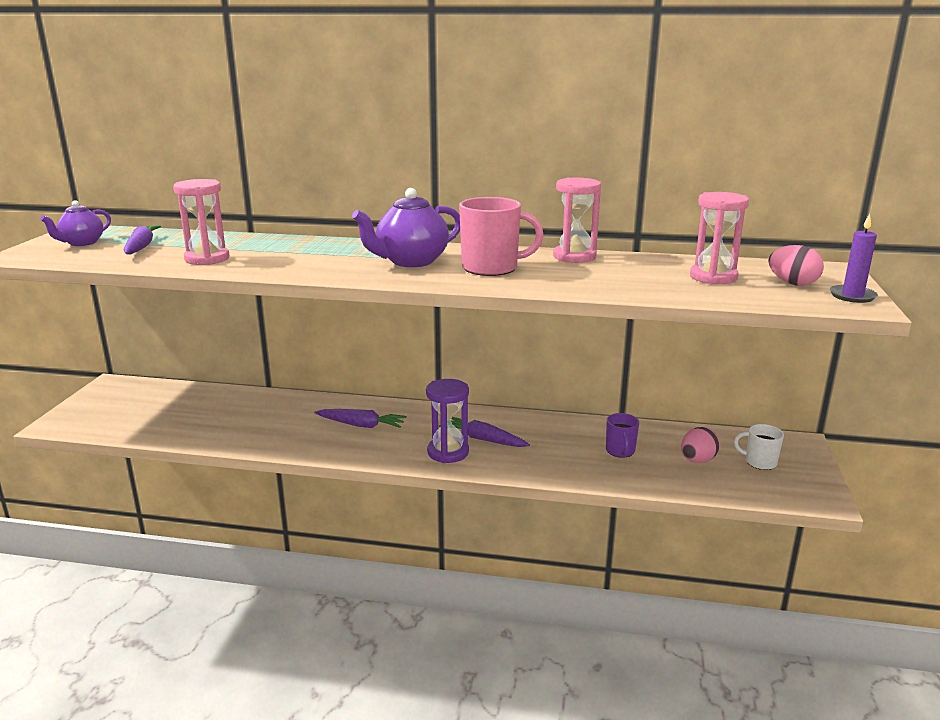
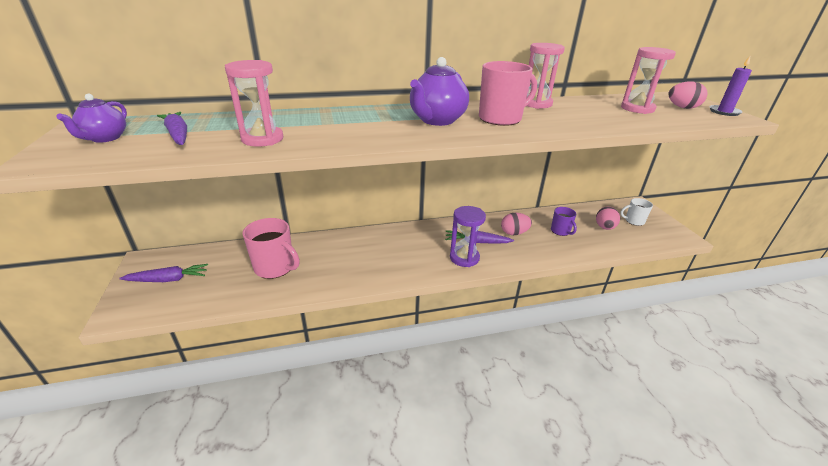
camera: 25 degrees left, 10 degrees up
purple carrot [314,409,407,428] -> purple carrot moved to [119,264,208,282]
none -> pink mug [242,218,300,279]
none -> pink egg [501,213,532,235]

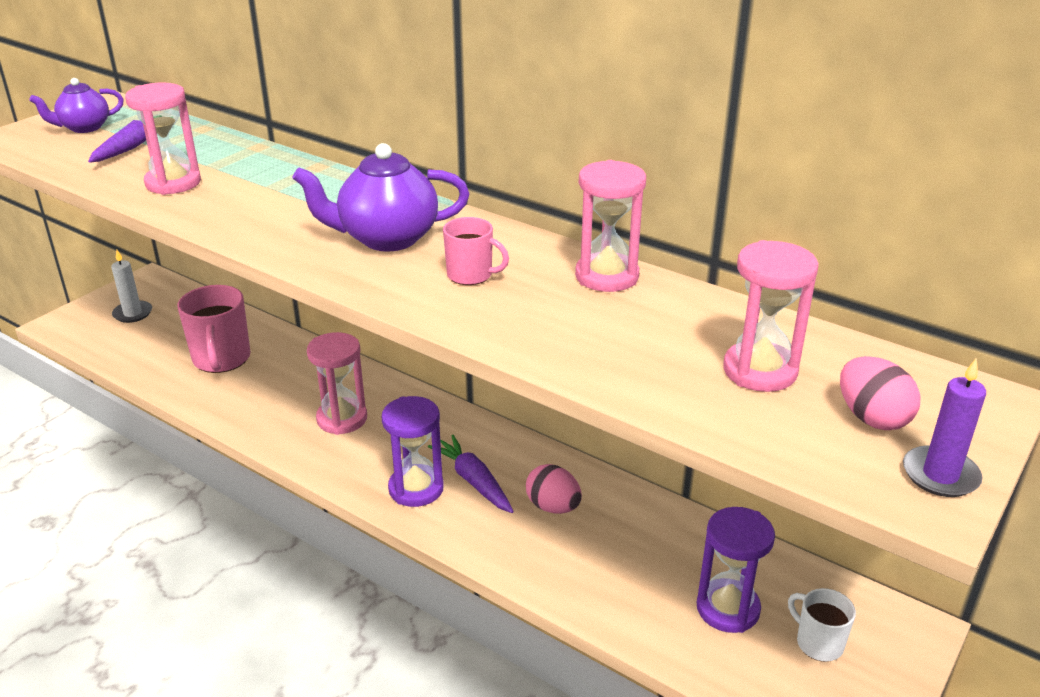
camera: 50 degrees right, 0 degrees up
purple carrot [119,264,208,282] -> white candle [111,250,152,323]
pink mug [479,61,537,126] -> pink mug [443,217,509,285], size x0.57
purple mug [551,207,577,236] -> none
pink egg [596,207,620,230] -> purple hourglass [697,507,775,633]
none -> pink hourglass [307,332,367,435]

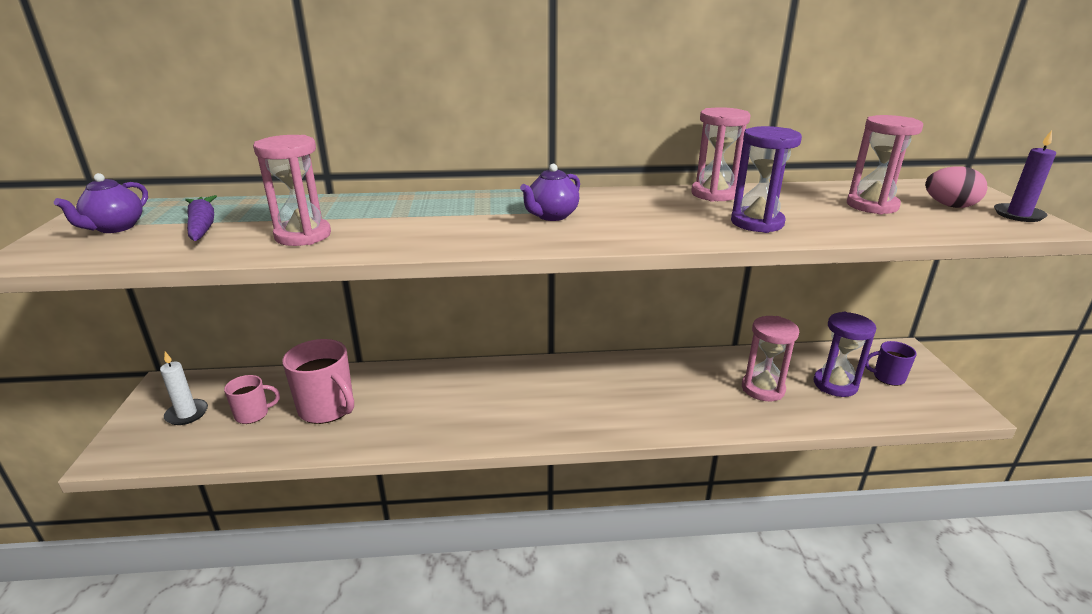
camera: 40 degrees left, 5 degrees down
purple teapot [293,143,469,252] -> purple teapot [520,164,580,221], size x0.63
pink hourglass [307,332,367,435] -> pink hourglass moved to [742,316,799,401]
purple hourglass [381,396,444,507] -> purple hourglass moved to [731,126,802,233]
purple carrot [428,435,514,513] -> none
pink mug [443,217,509,285] -> pink mug moved to [224,375,280,424]
pink egg [526,464,582,514] -> none
white mug [788,588,856,662] -> purple mug [865,341,917,386]

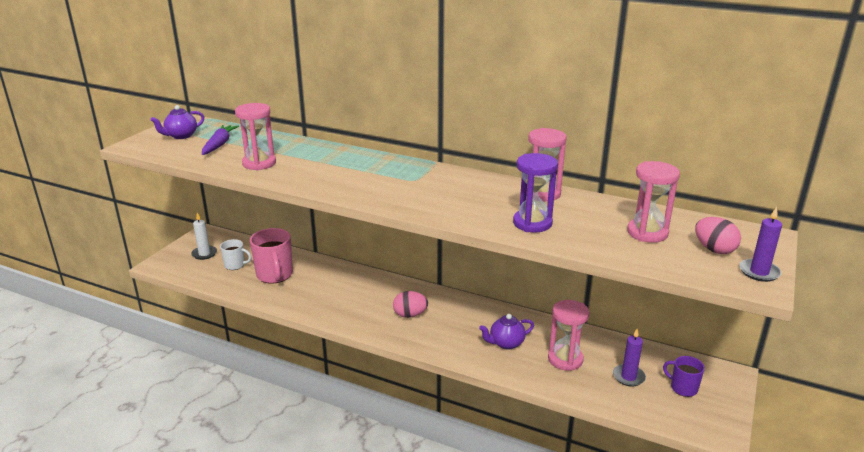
camera: 30 degrees right, 0 degrees up
pink mug [224,375,280,424] -> white mug [220,239,251,270]
purple teapot [520,164,580,221] -> purple teapot moved to [479,314,534,349]
purple hourglass [814,312,876,397] -> purple candle [613,329,646,387]
none -> pink egg [393,291,428,318]

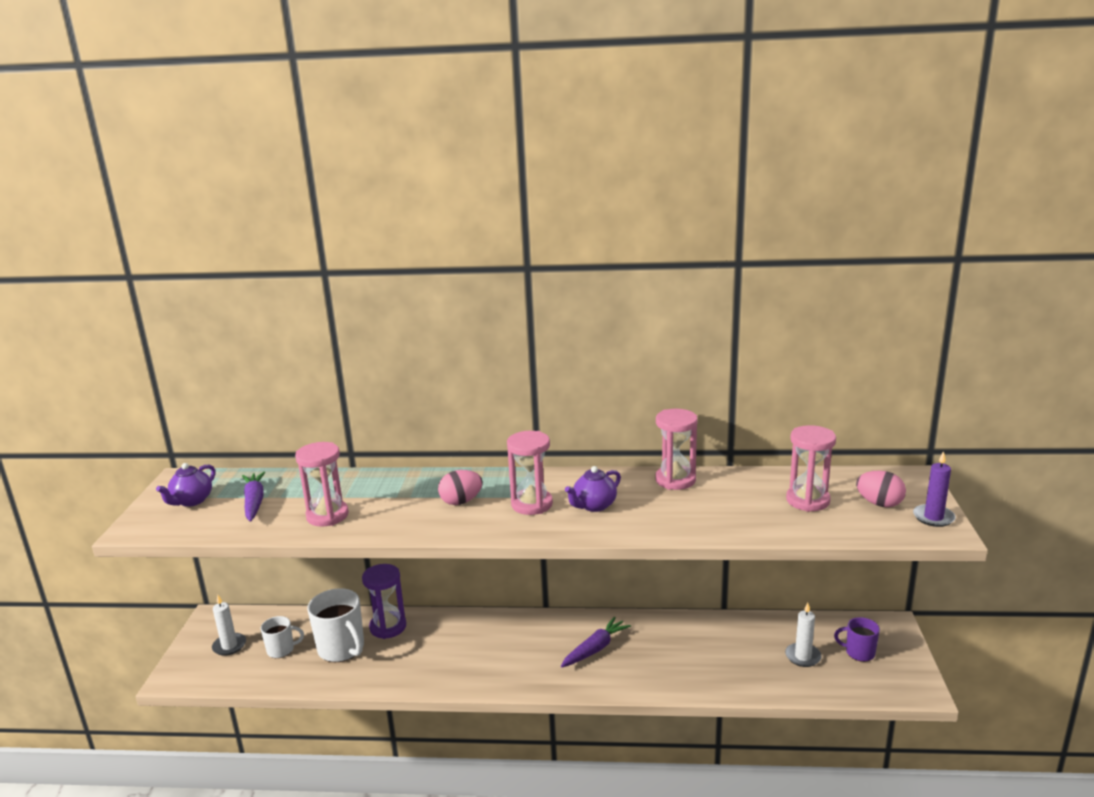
camera: 20 degrees left, 5 degrees down
pink mug [250,228,293,284] -> white mug [307,588,364,662]
pink egg [393,291,428,318] -> pink egg moved to [438,470,483,505]
purple teapot [479,314,534,349] -> purple teapot moved to [565,466,621,512]
purple hourglass [513,153,558,233] -> purple hourglass moved to [362,564,406,639]
pink hourglass [548,300,590,371] -> pink hourglass moved to [507,431,553,515]
purple candle [613,329,646,387] -> white candle [785,603,822,667]
none -> purple carrot [561,617,631,668]

